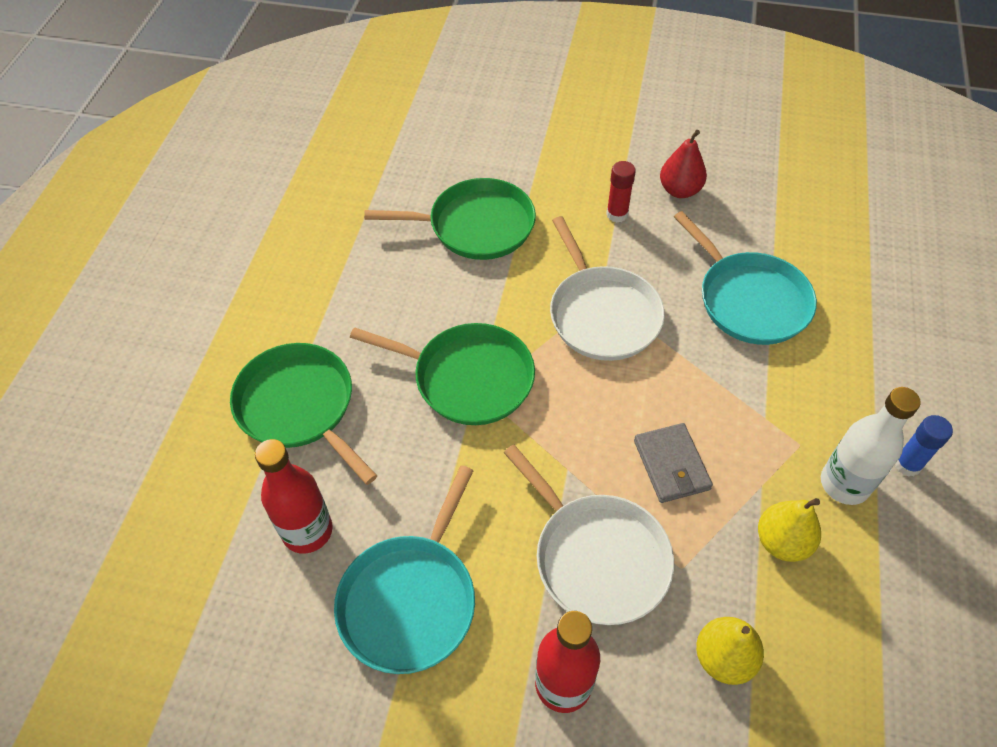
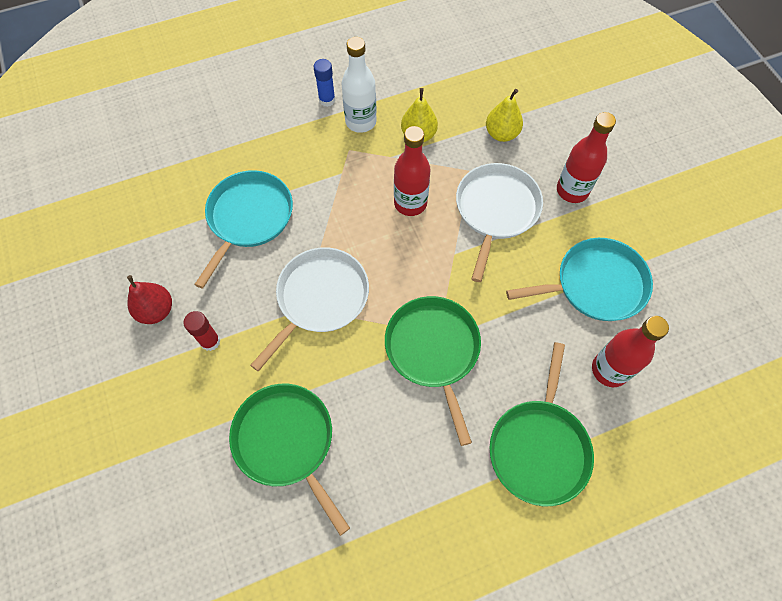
camera: 125 degrees left, 10 degrees up
grey wallet [634,423,713,503] -> red bottle [394,126,431,216]

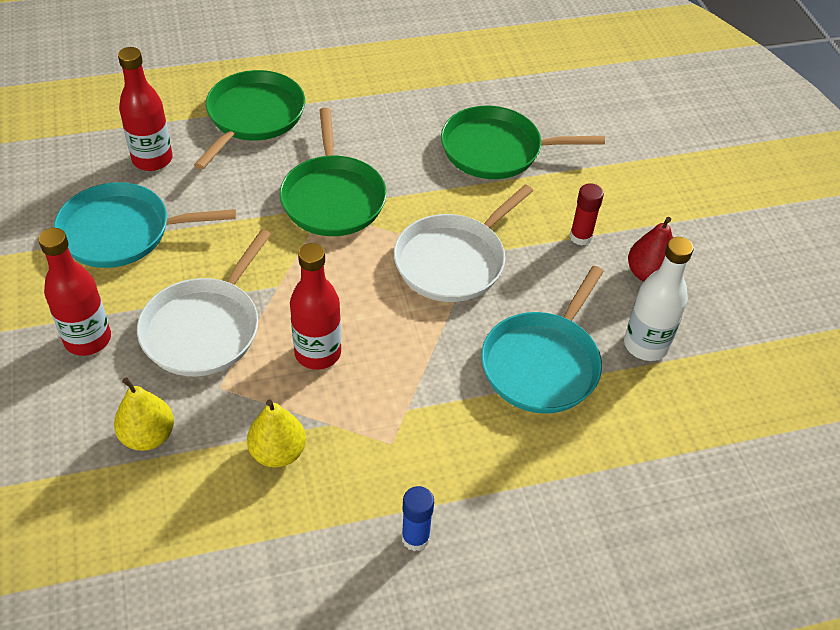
camera: 175 degrees left, 15 degrees down
green pan [229,384,350,536] -> green pan turned 120 degrees clockwise [441,106,605,179]
white bottle [342,37,377,133] -> white bottle moved to [624,237,694,361]

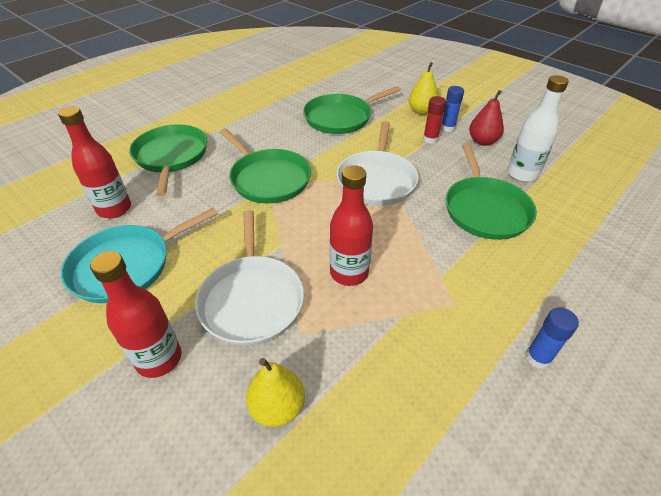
camera: 30 degrees left, 5 degrees down
yellow pear [247,400,306,467] -> yellow pear moved to [409,62,439,115]
turquoise pan [481,266,604,414] -> green pan [446,143,537,240]
none -> blue glue stick [441,86,464,132]

